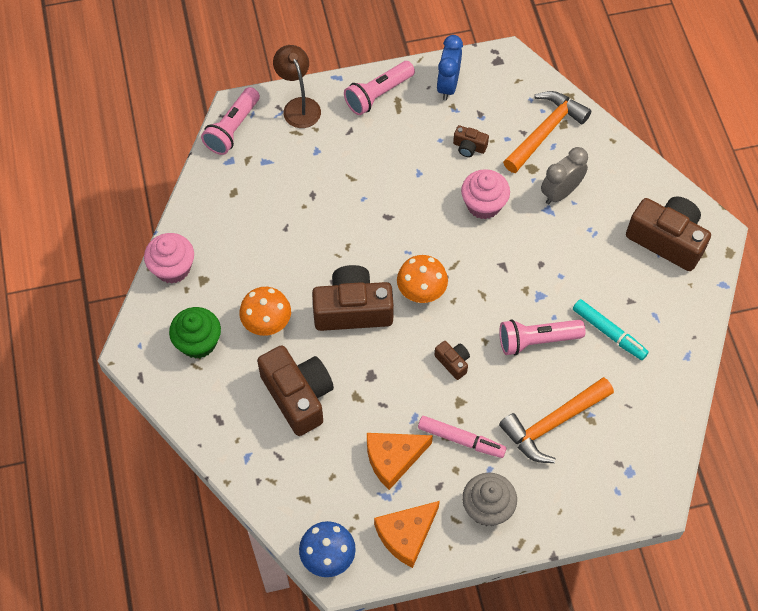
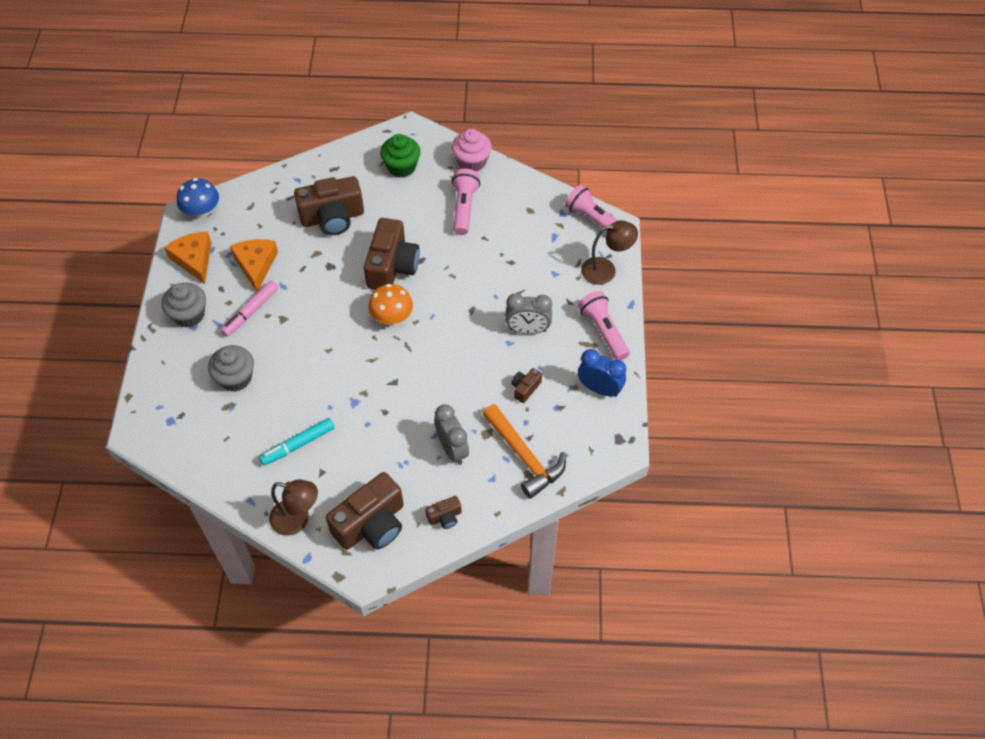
camera: 105 degrees right, 5 degrees down
orange mushroom [239,287,291,336] -> none
brown camera [434,341,470,380] -> brown camera moved to [425,496,462,529]
pink cupcake [461,169,510,219] -> none
pink flashlight [499,319,585,356] -> pink flashlight moved to [452,169,480,235]
orange hammer [499,377,614,463] -> grey cupcake [208,345,254,392]
none -> brown lamp [269,479,318,536]
none -> grey clock [505,293,552,334]

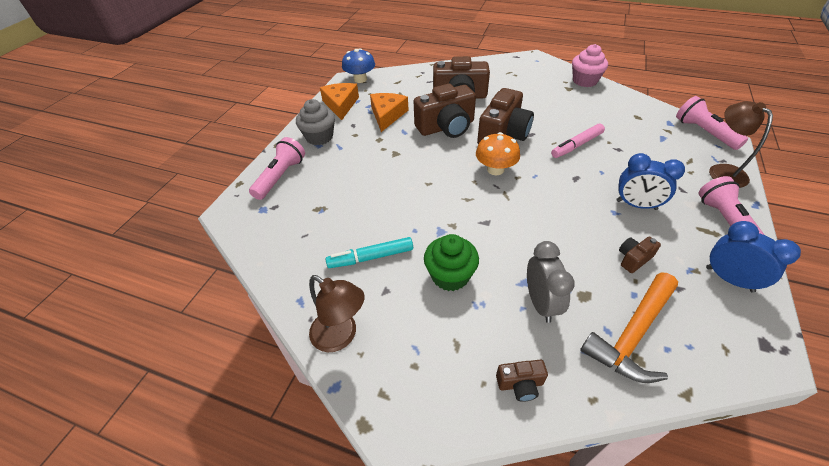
camera: 20 degrees right, 10 degrees down
grey cupcake [208,345,254,392] -> none
pink marker [221,280,279,337] -> pink marker moved to [551,123,605,158]
brown camera [326,472,403,550] -> brown camera moved to [414,84,476,138]
green cupcake [380,134,420,178] -> green cupcake moved to [424,234,479,291]
pink flashlight [452,169,480,235] -> pink flashlight moved to [249,137,305,200]
orange hammer [483,404,566,499] -> orange hammer turned 60 degrees clockwise [580,272,678,383]
grey clock [505,293,552,334] -> blue clock [616,153,685,210]
brown lamp [581,220,638,285] -> brown lamp turned 120 degrees counterclockwise [709,101,773,188]

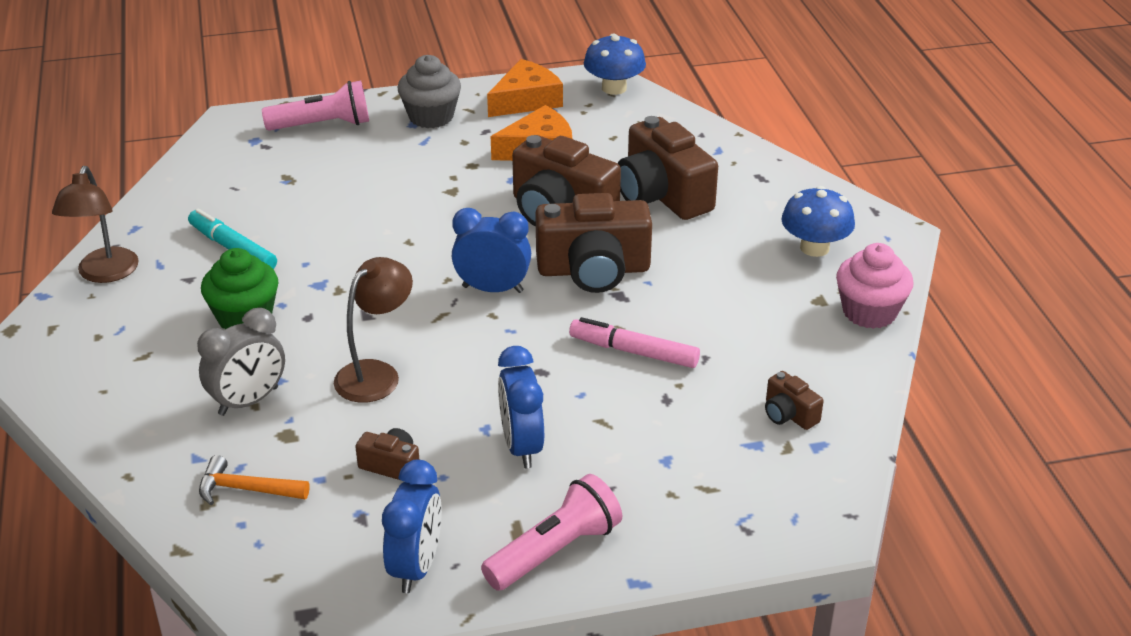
camera: 55 degrees right, 10 degrees down
orange mushroom [476,132,520,175] -> blue clock [452,208,531,293]
brown camera [496,359,548,402] -> brown camera moved to [765,371,824,430]
orange hammer [580,272,678,383] -> orange hammer [199,455,310,505], size x0.57
pink flashlight [676,96,748,150] -> none
brown lamp [709,101,773,188] -> brown lamp moved to [334,257,413,403]
none -> blue mushroom [781,186,855,257]

